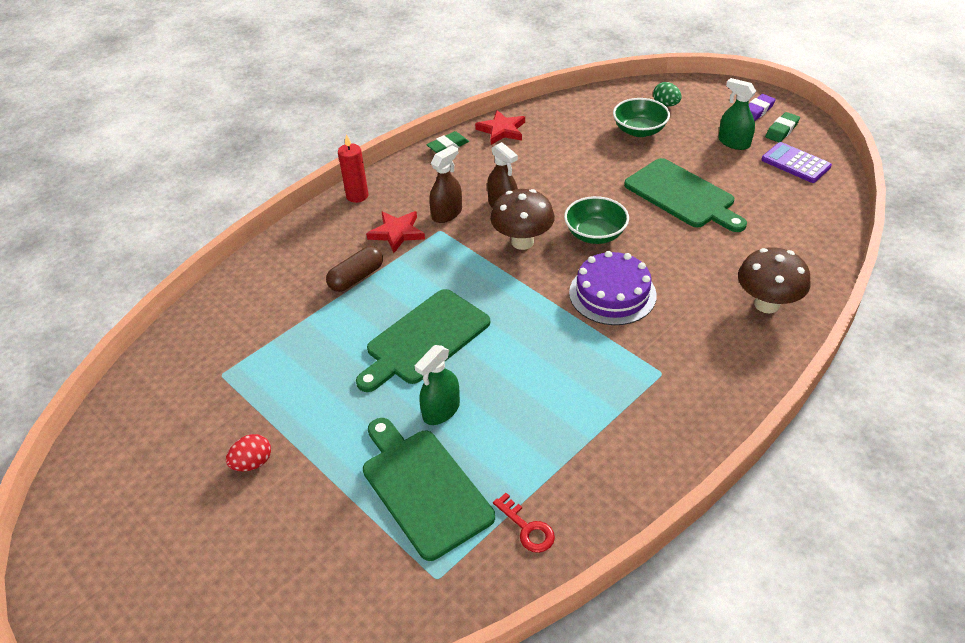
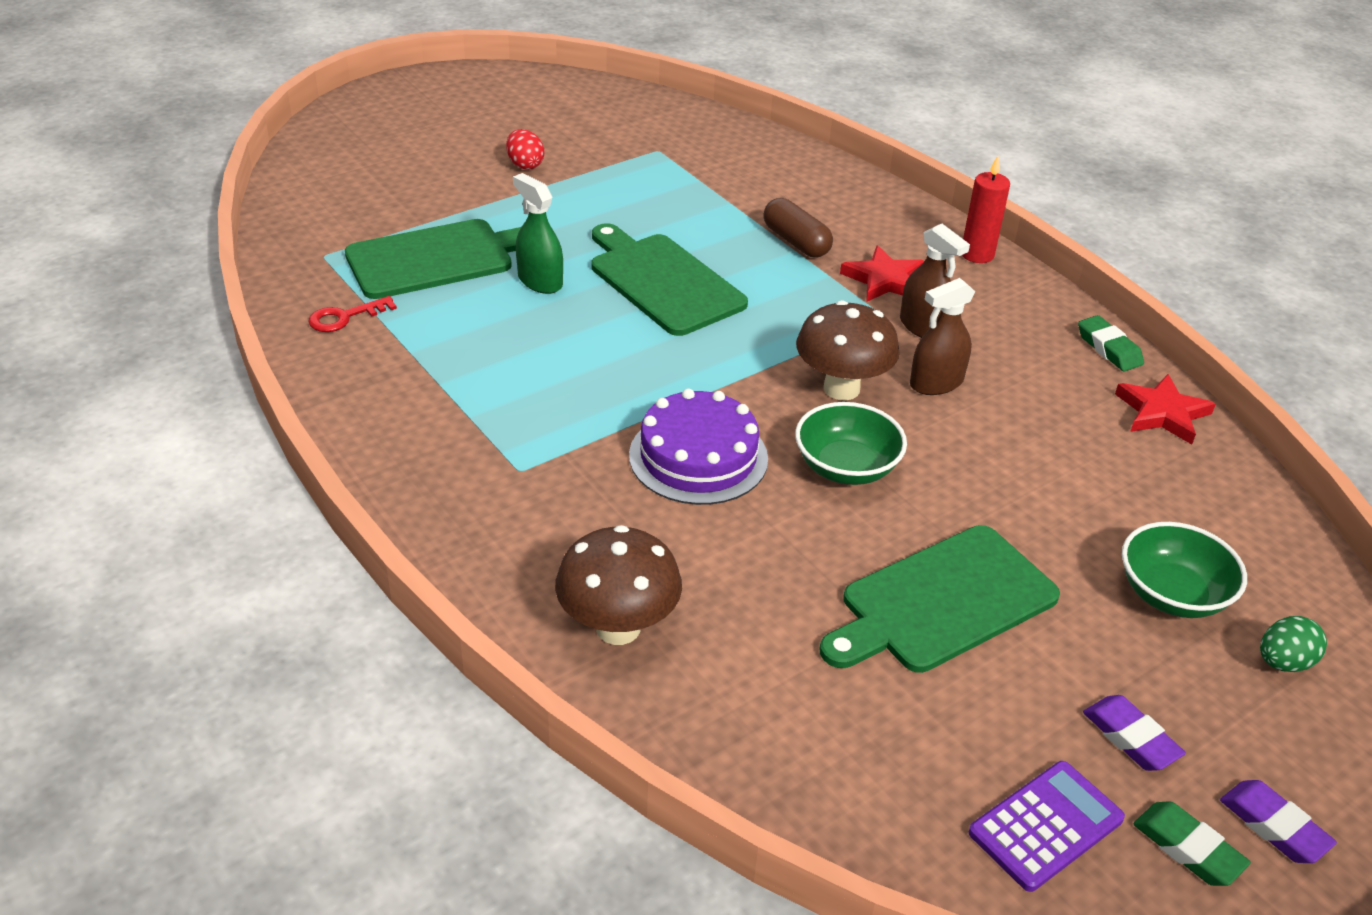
camera: 95 degrees right, 5 degrees down
green spray bottle [718,78,756,150] -> purple eraser [1083,695,1186,771]

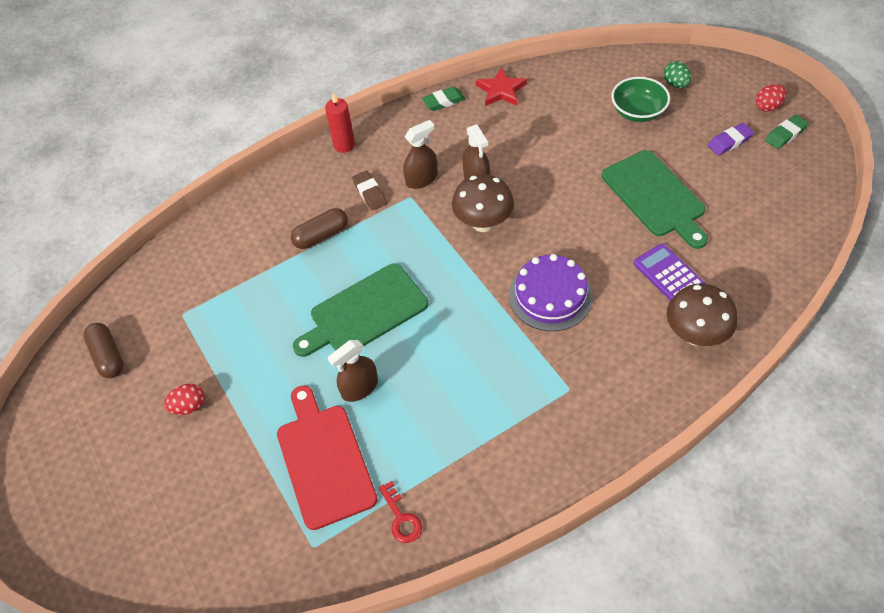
camera: 80 degrees left, 15 degrees up
green cutting board [345,219,521,299] -> red cutting board [277,385,378,530]
green spray bottle [513,173,563,294] -> brown spray bottle [328,340,378,402]
green bowl [795,402,907,485] -> none
red star [840,245,924,302] -> brown eraser [352,171,387,210]
purple calculator [969,761,1125,892] -> purple calculator moved to [634,243,706,301]
purple eraser [1220,780,1337,863] -> red egg [756,84,786,112]
none -> brown capsule [83,323,124,378]

